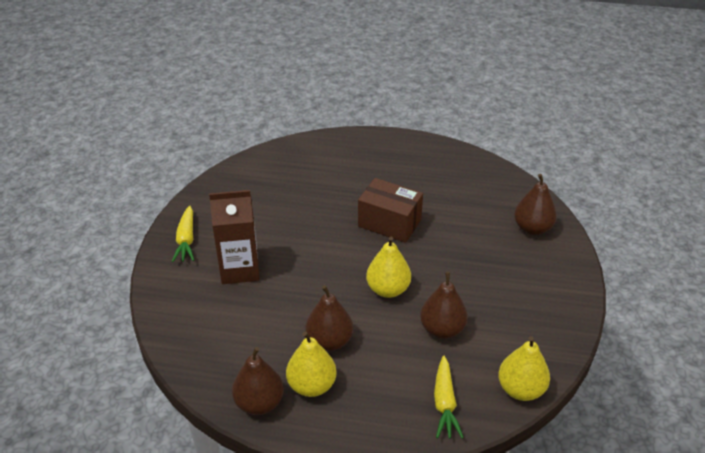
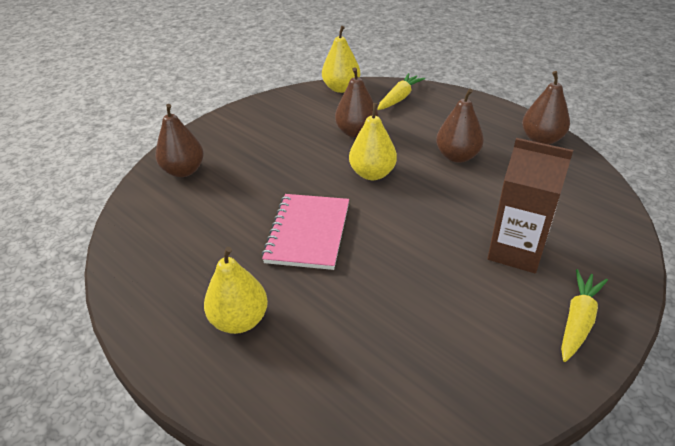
camera: 145 degrees left, 0 degrees up
yellow pear [286,332,337,397] -> yellow pear moved to [204,247,268,334]
brown box [358,178,423,243] -> pink notebook [262,194,349,270]

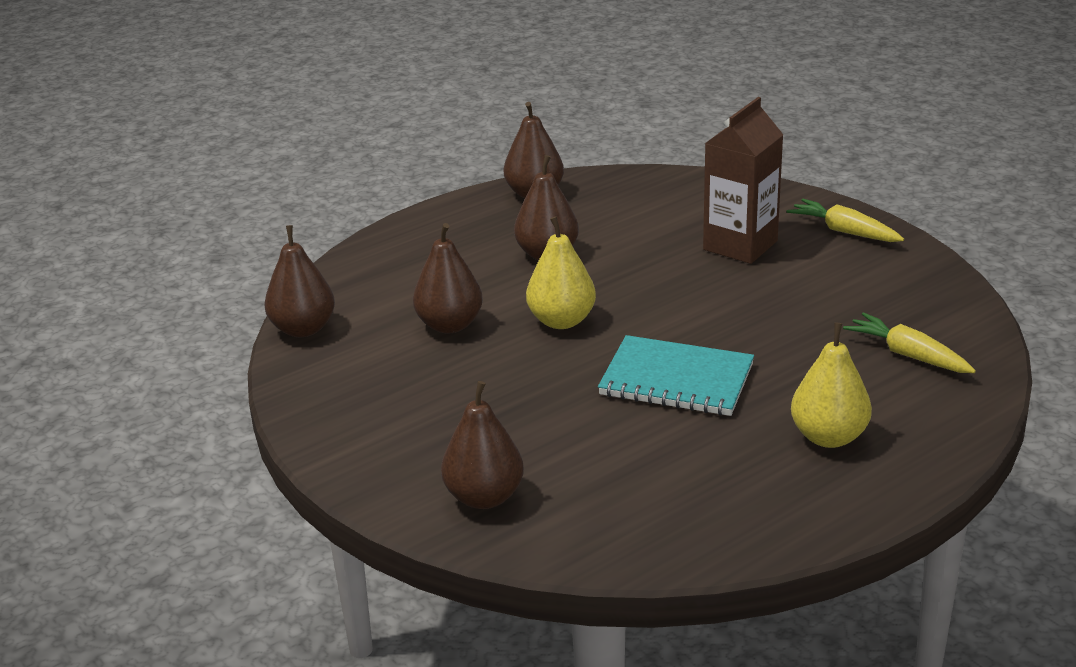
camera: 80 degrees left, 10 degrees down
pink notebook [262,194,349,270] -> turquoise notebook [598,335,754,416]
yellow pear [322,26,360,93] -> brown pear [264,225,335,337]
yellow carrot [377,73,425,110] -> yellow carrot moved to [843,312,976,373]

